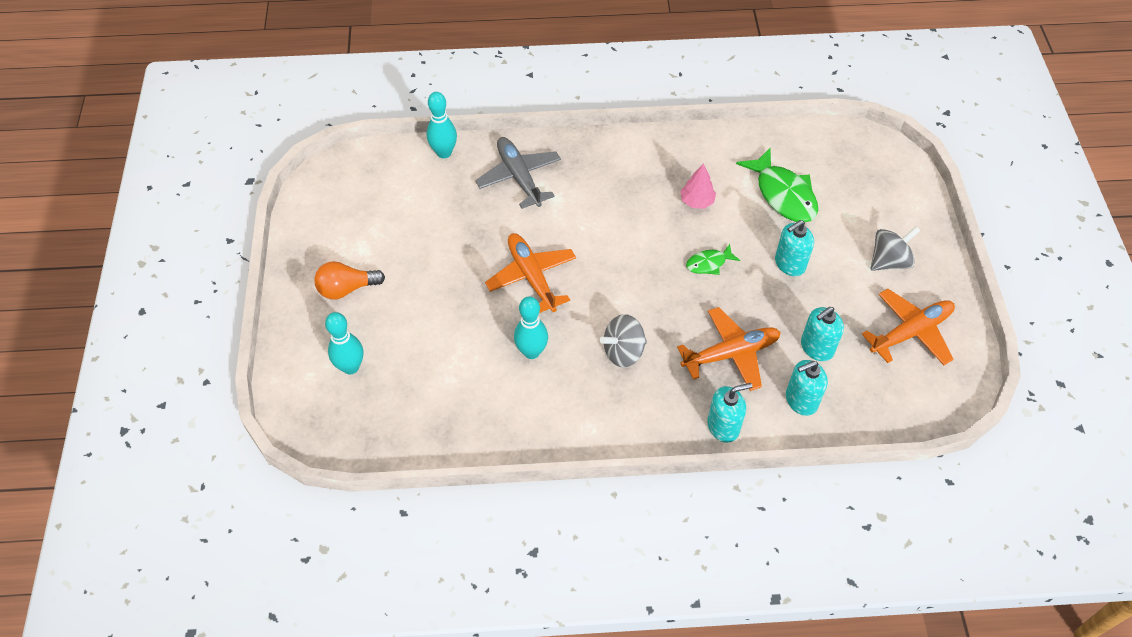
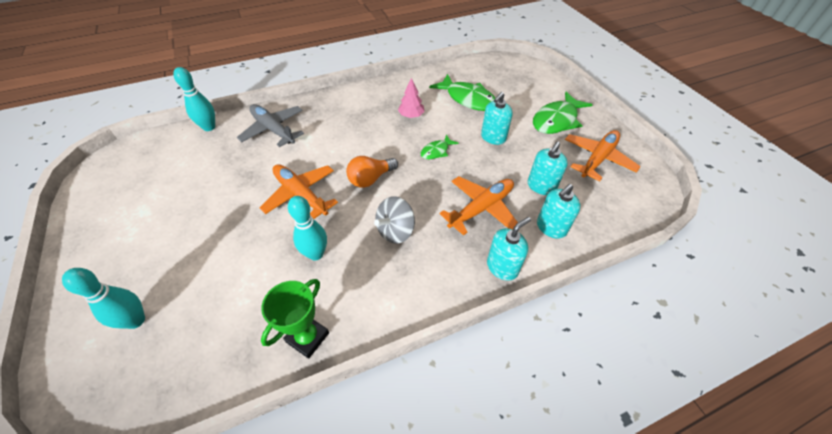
camera: 20 degrees left, 5 degrees down
orange light bulb [314,261,385,300] -> orange light bulb moved to [346,156,398,188]
grey spinning top [871,226,920,271] -> green fish [533,92,593,134]
none -> green trophy [261,279,329,359]

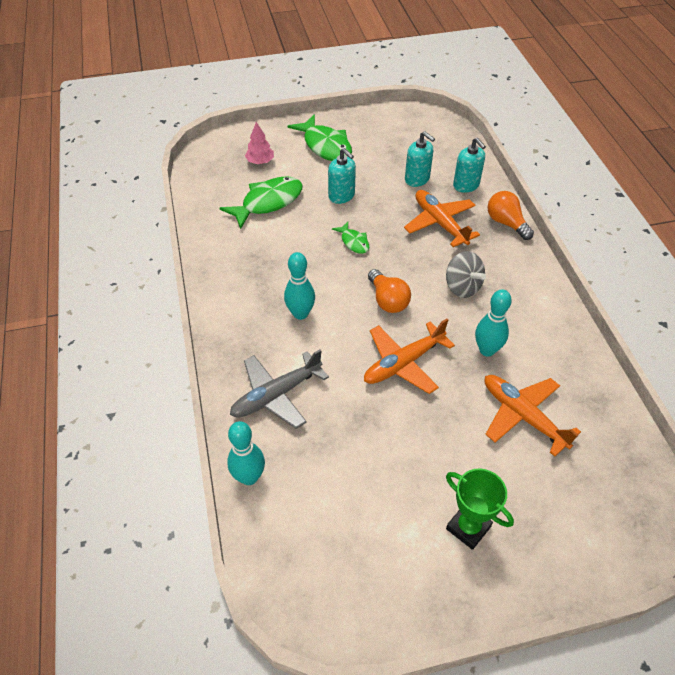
camera: 80 degrees left, 0 degrees up
turquoise bowling pin [62,268,145,329] -> turquoise bowling pin moved to [284,252,315,320]
green trophy [261,279,329,359] -> green trophy moved to [446,468,514,550]
pink tree [398,78,425,118] -> pink tree moved to [245,122,274,164]
turquoise soap dispenser [487,217,531,281] -> orange light bulb [488,191,534,240]
orange plane [565,130,641,181] -> orange plane moved to [485,375,581,457]

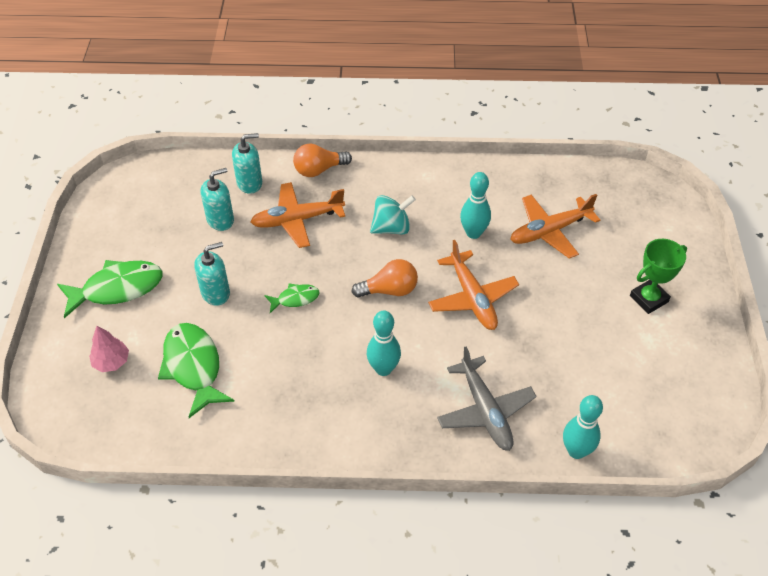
camera: 75 degrees left, 0 degrees up
grey spinning top [446,251,486,298] -> turquoise spinning top [370,195,416,234]

